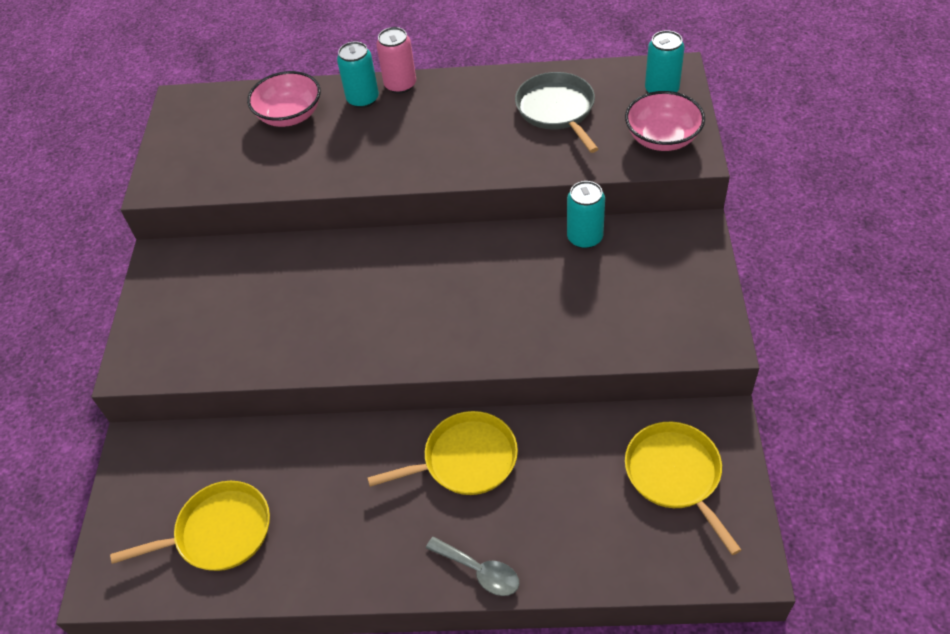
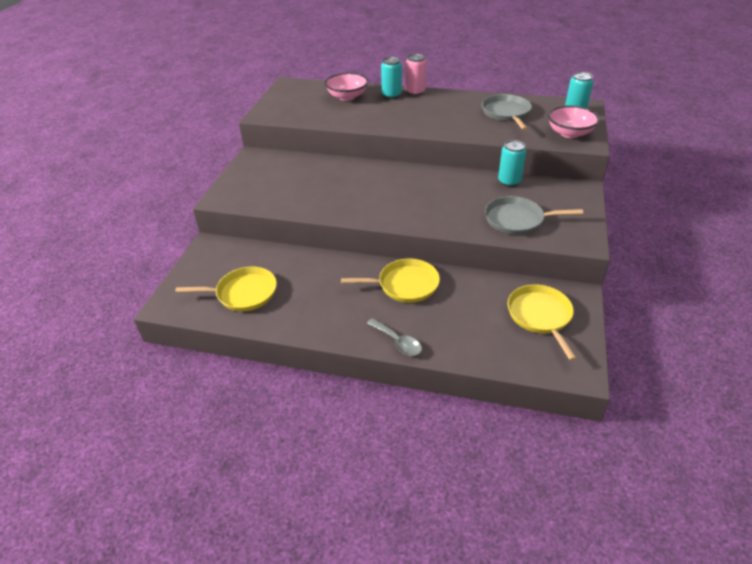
camera: 10 degrees right, 10 degrees down
none -> grey pan [485,196,583,235]

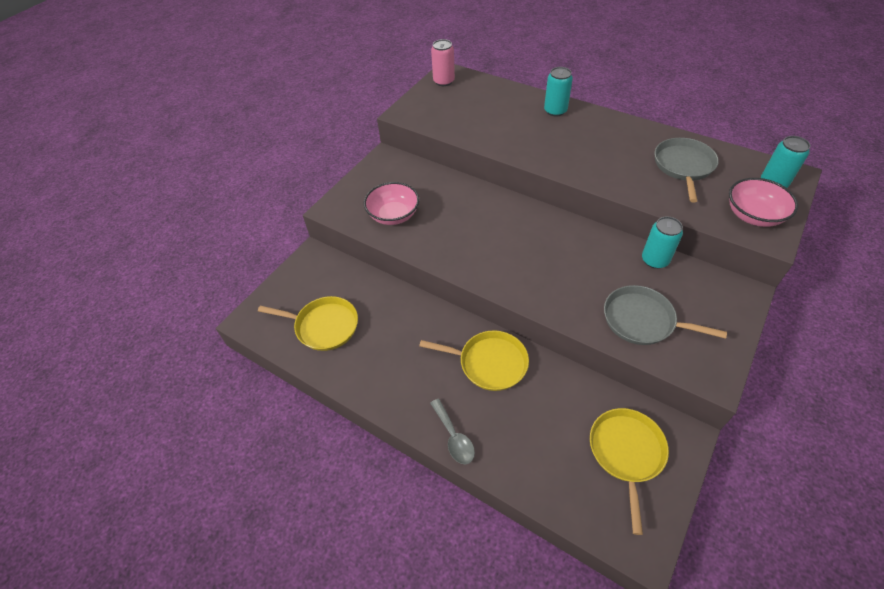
camera: 20 degrees right, 10 degrees up
pink bowl [325,73,368,101] -> pink bowl moved to [364,182,419,225]
pink can [406,54,426,96] -> pink can moved to [431,39,455,86]

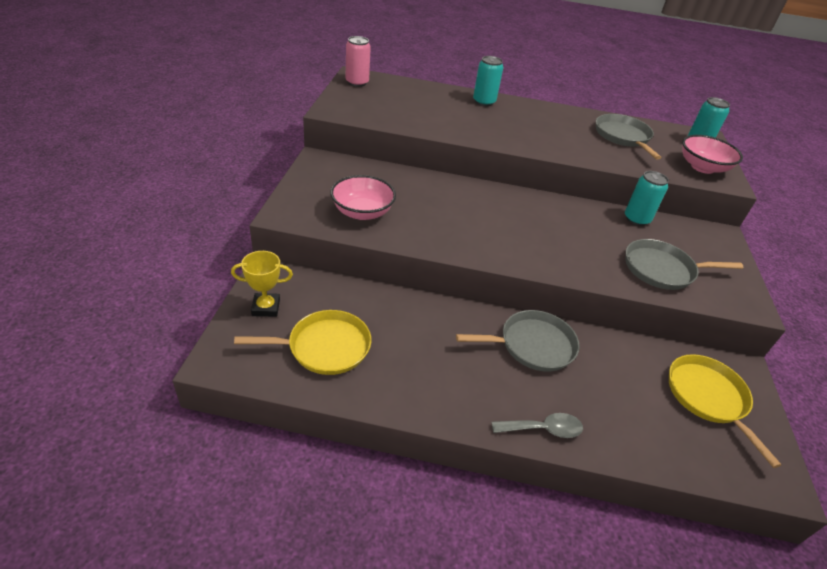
camera: 30 degrees left, 10 degrees down
yellow pan [419,330,529,391] -> grey pan [456,310,580,372]
grey spoon [430,399,475,464] -> grey spoon turned 45 degrees counterclockwise [492,413,583,438]
none -> yellow trophy [231,251,293,317]

